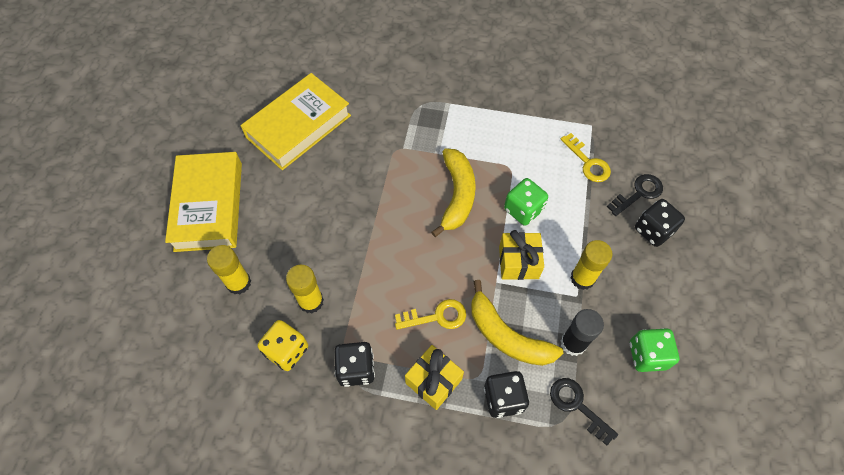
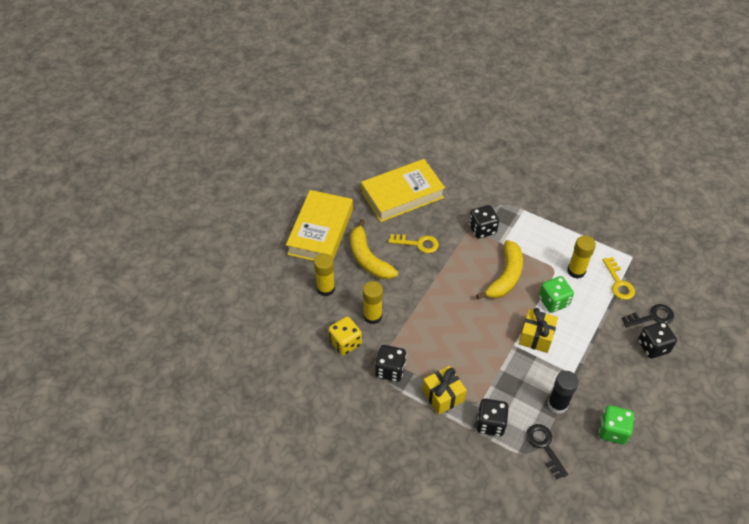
camera: 20 degrees right, 10 degrees down
yellow key [395,299,466,330] -> yellow key moved to [388,234,439,253]
yellow banana [471,280,563,366] -> yellow banana moved to [350,219,398,279]
yellow glue stick [570,240,613,290] -> yellow glue stick moved to [567,236,596,279]
none -> black dice [469,205,499,239]

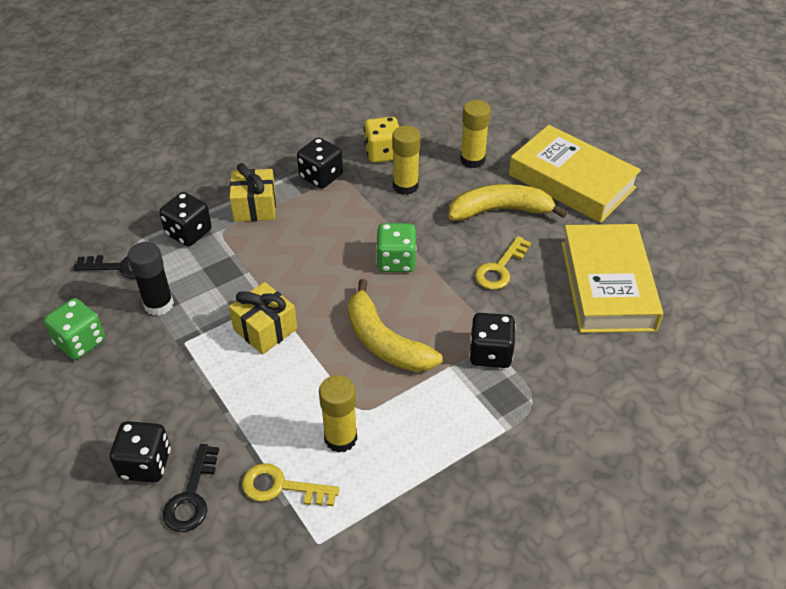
camera: 115 degrees right, 5 degrees down
green dice [539,276,574,313] -> green dice moved to [376,223,416,272]

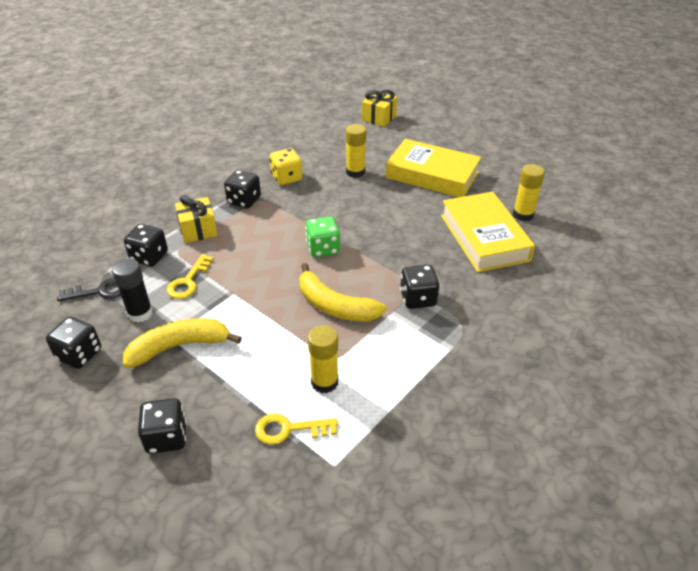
camera: 15 degrees left, 5 degrees down
green dice [44,298,105,360] -> black dice [46,317,101,369]
black key [163,444,219,532] -> none
yellow gift [229,282,297,355] -> yellow gift moved to [362,90,397,127]
yellow glue stick [392,125,421,195] -> yellow glue stick moved to [513,164,545,221]
yellow banana [449,184,568,221] -> yellow banana moved to [123,318,242,368]
yellow key [475,236,531,290] -> yellow key moved to [166,254,214,299]

